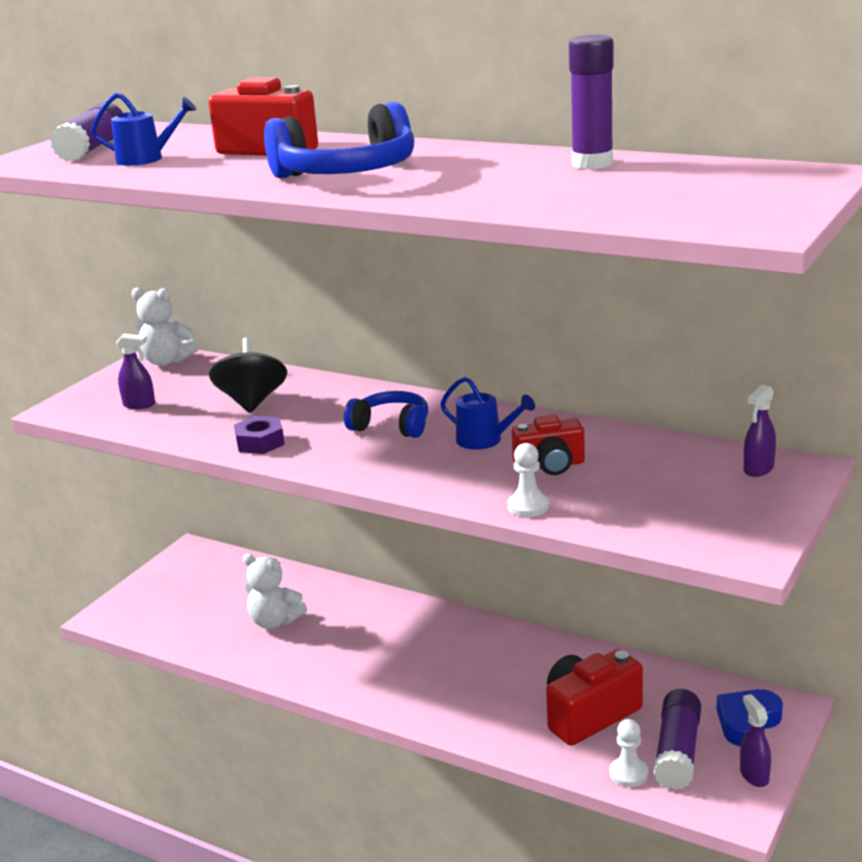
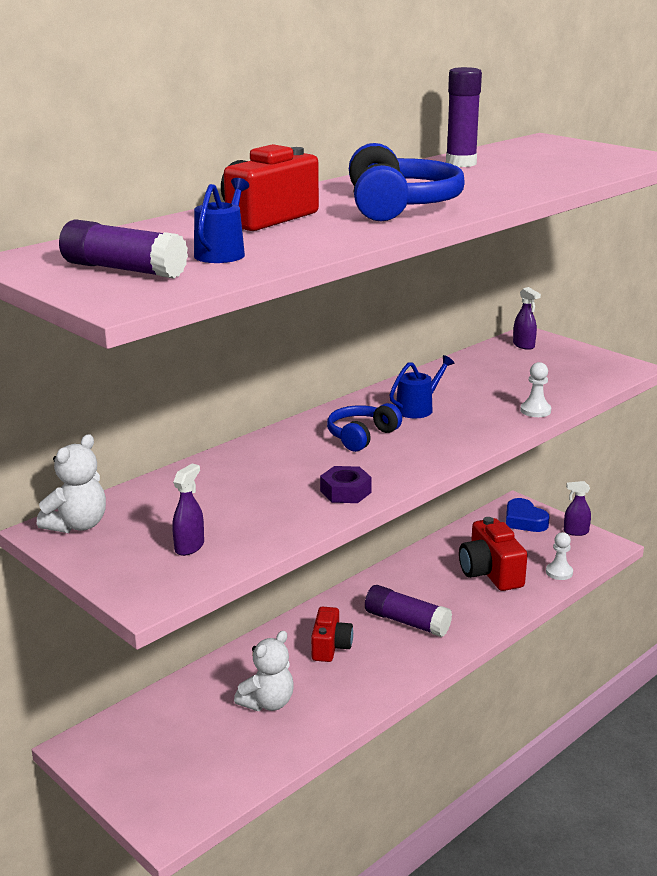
camera: 75 degrees left, 0 degrees up
black spinning top [209,337,287,413] -> none
red camera [512,415,585,475] -> red camera moved to [311,607,353,662]
purple glue stick [654,689,701,790] -> purple glue stick moved to [365,585,452,637]

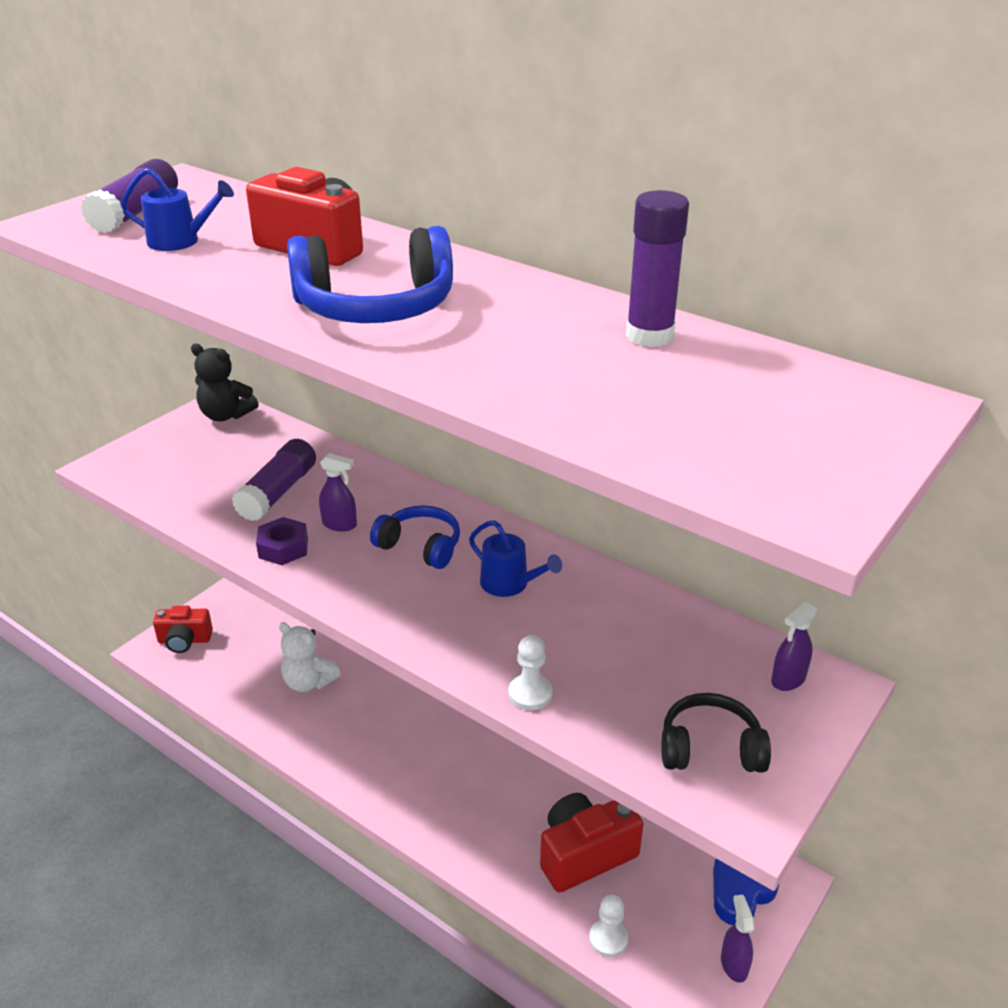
camera: 80 degrees right, 10 degrees up
white teddy bear [37,434,106,533] -> black teddy bear [191,344,259,421]
purple spray bottle [172,464,204,556] -> purple spray bottle moved to [319,453,357,532]
red camera [311,607,353,662] -> red camera moved to [153,606,213,653]
purple glue stick [365,585,452,637] -> purple glue stick moved to [232,439,316,521]
none -> black headphones [661,693,771,773]

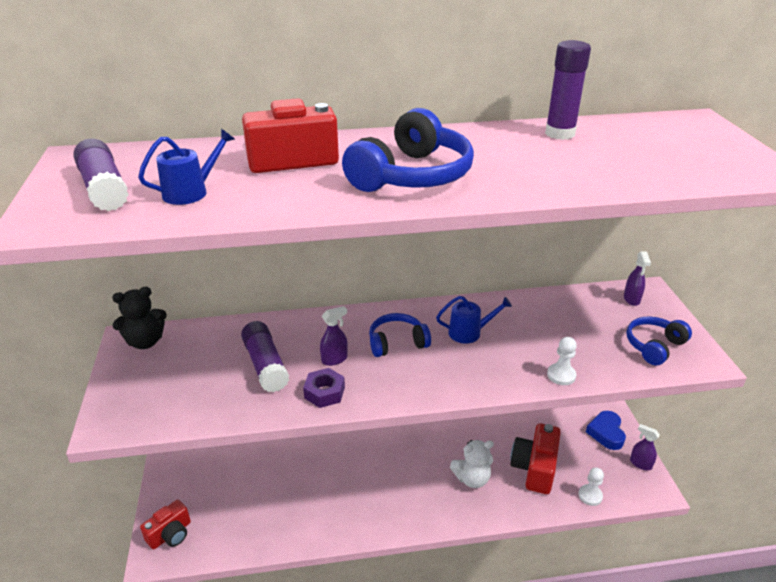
camera: 45 degrees left, 0 degrees up
white teddy bear [279,622,341,692] -> white teddy bear moved to [450,440,494,488]
black headphones [661,693,771,773] -> blue headphones [626,316,692,365]

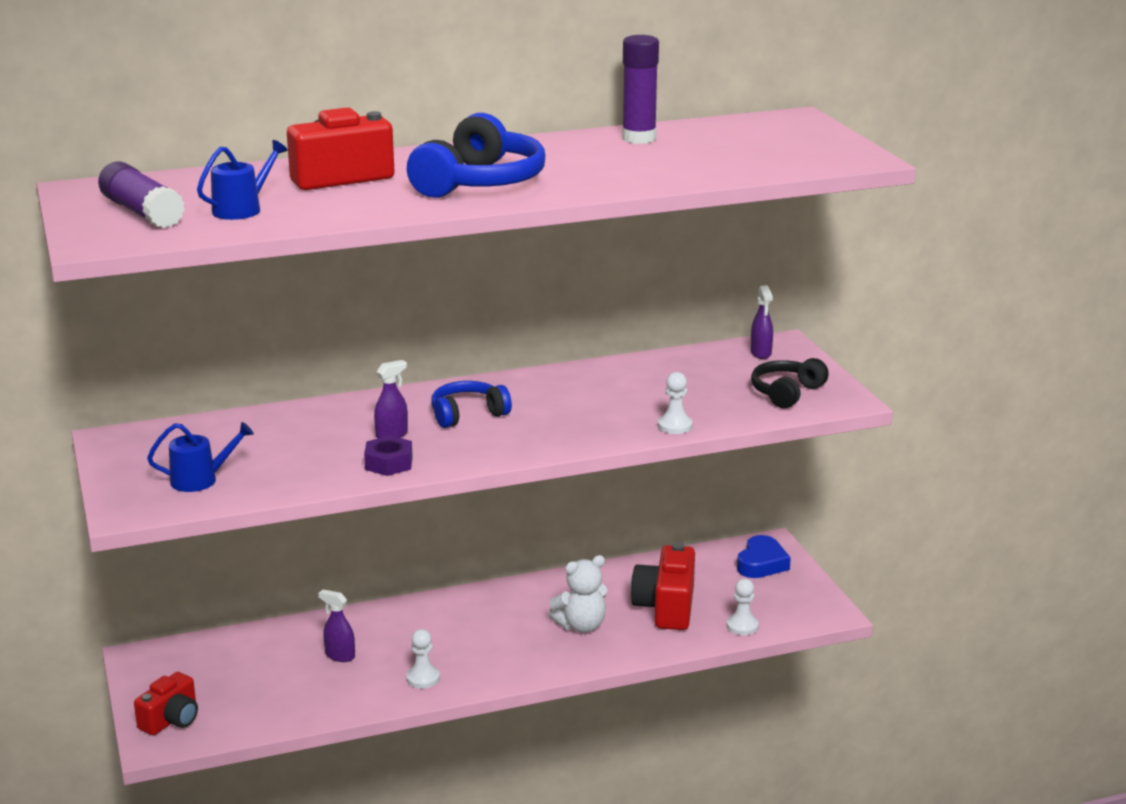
camera: 10 degrees left, 10 degrees down
black teddy bear [112,287,167,349] -> none
purple glue stick [241,321,289,392] -> none
blue watering can [436,296,512,344] -> blue watering can moved to [147,422,254,492]
blue heart [586,411,626,450] -> blue heart turned 150 degrees counterclockwise [737,535,791,578]
blue headphones [626,316,692,365] -> black headphones [751,358,829,408]
purple spray bottle [630,424,660,470] -> purple spray bottle moved to [318,590,355,662]
none -> white pawn [406,629,440,689]

